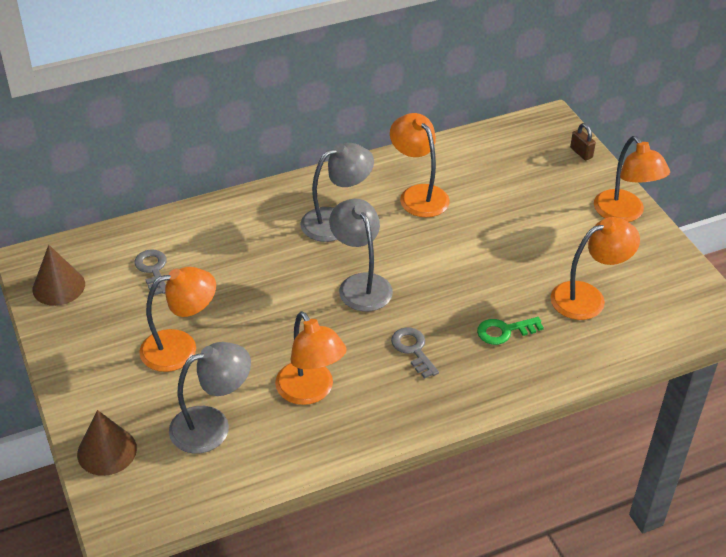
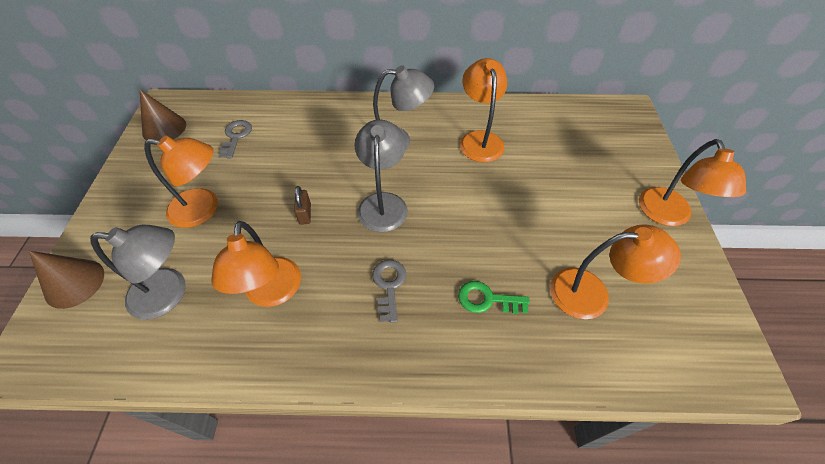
camera: 25 degrees right, 10 degrees up
brown padlock [570,123,596,160] -> brown padlock moved to [294,186,311,225]

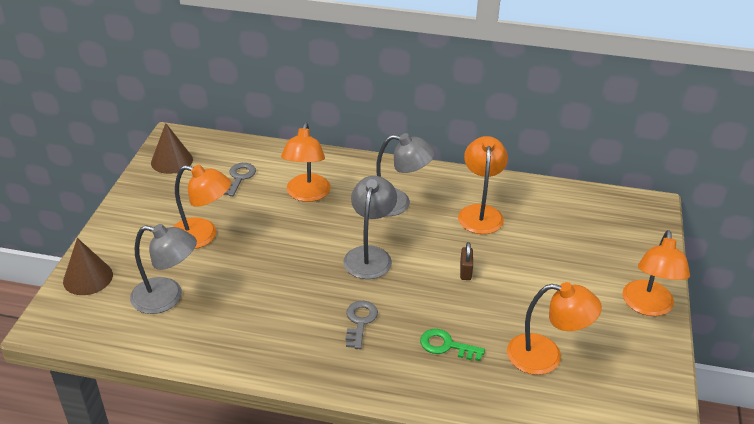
camera: 10 degrees right, 15 degrees down
orange lamp [211,221,301,307] -> orange lamp moved to [281,123,331,202]
brown padlock [294,186,311,225] -> brown padlock moved to [460,242,473,280]

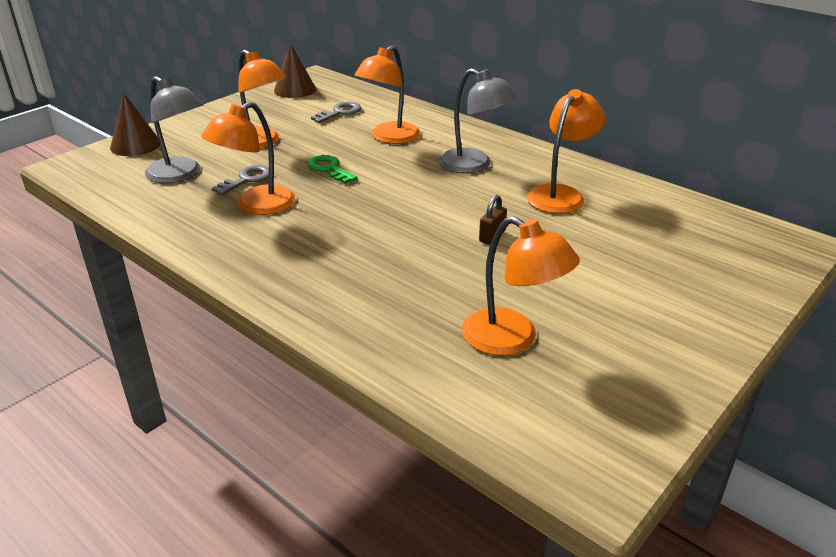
camera: 30 degrees right, 5 degrees down
grey lamp [343,176,397,279] -> none
grey key [346,301,378,349] -> grey key moved to [211,165,269,195]
green key [420,329,485,361] -> green key moved to [307,155,358,184]
orange lamp [622,230,690,316] -> orange lamp moved to [201,102,296,215]

